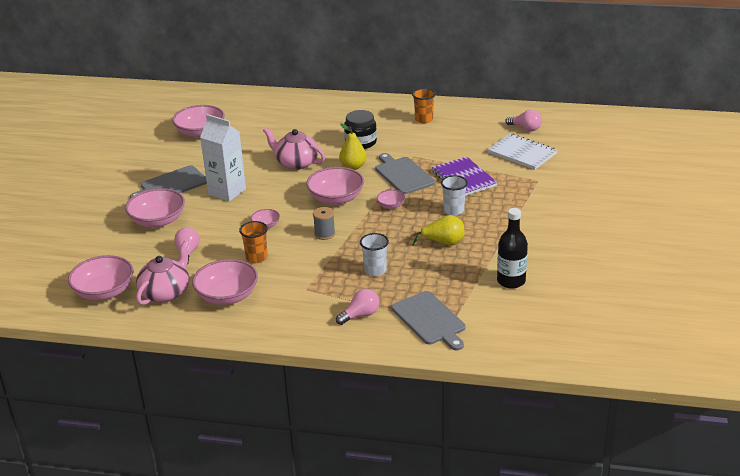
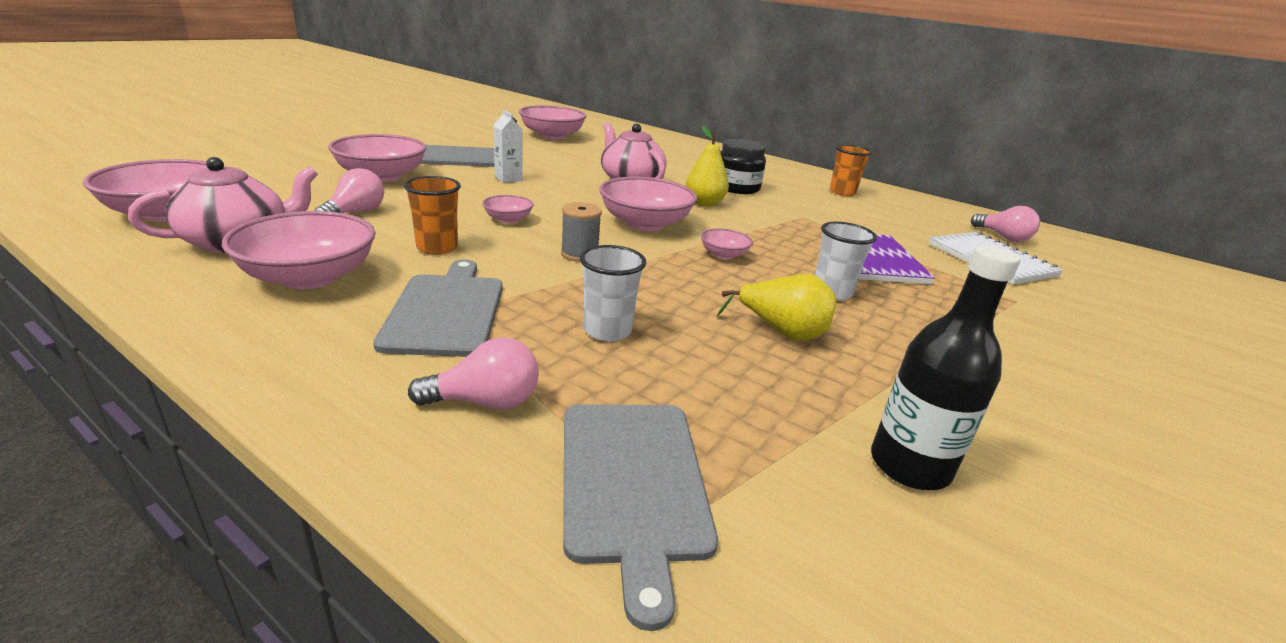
camera: 20 degrees right, 5 degrees down
white carton [200,114,246,202] -> white carton [493,110,523,183], size x0.52
grey cutting board [375,153,435,194] -> grey cutting board moved to [373,259,503,357]

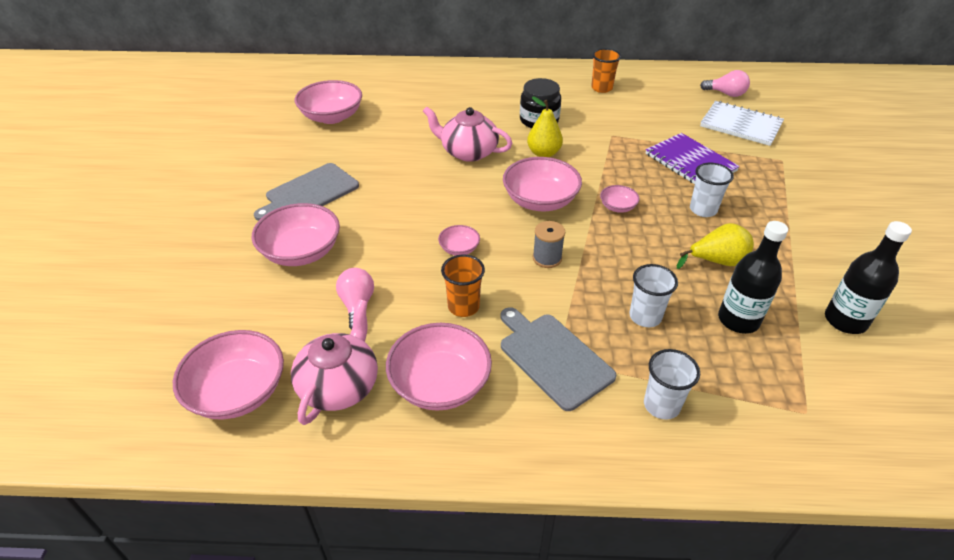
camera: 30 degrees left, 15 degrees up
pink light bulb [408,338,539,409] -> white cup [644,349,700,420]
white carton [493,110,523,183] -> none
grey cutting board [563,404,718,631] -> none
none -> black bottle [718,221,788,334]

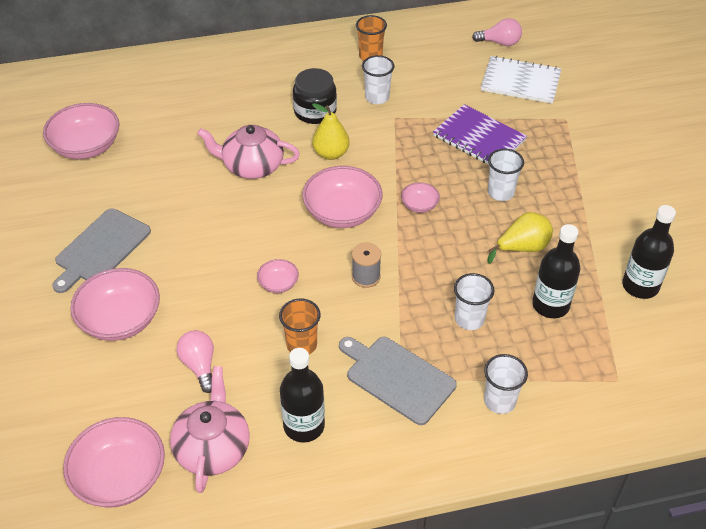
camera: 15 degrees left, 5 degrees up
pink bowl [386,323,492,411] -> black bottle [280,348,325,443]
none -> white cup [362,55,394,104]

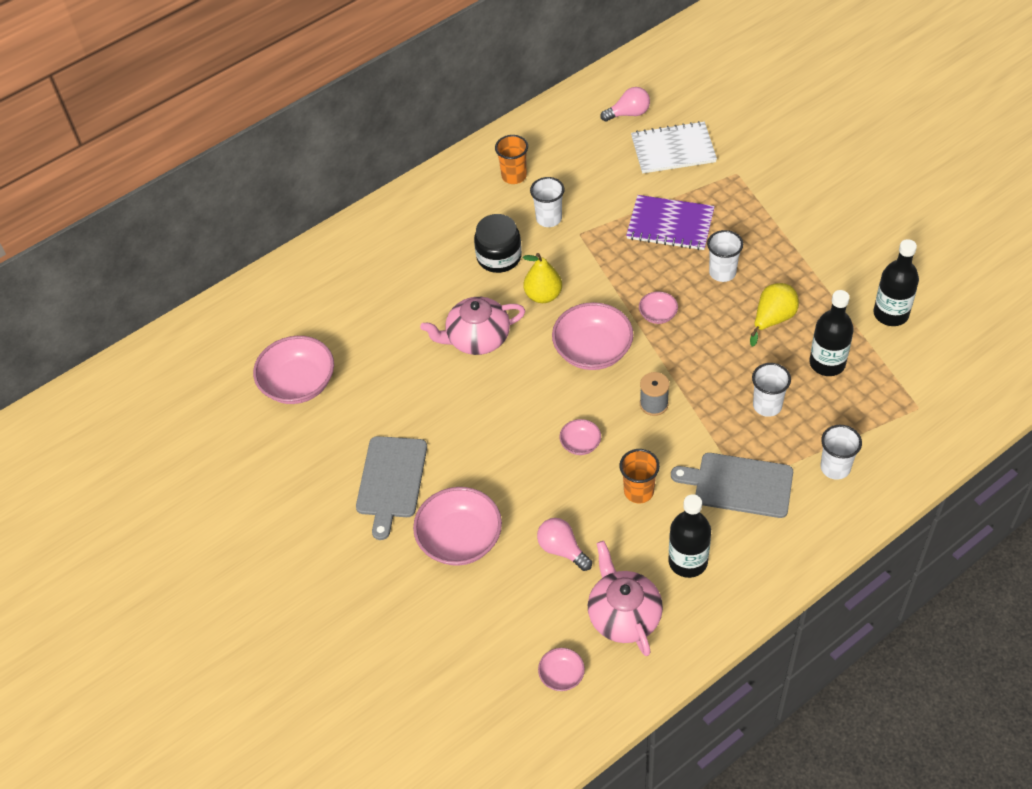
camera: 20 degrees left, 5 degrees up
pink bowl [63,417,165,508] -> pink bowl [538,648,585,691], size x0.49

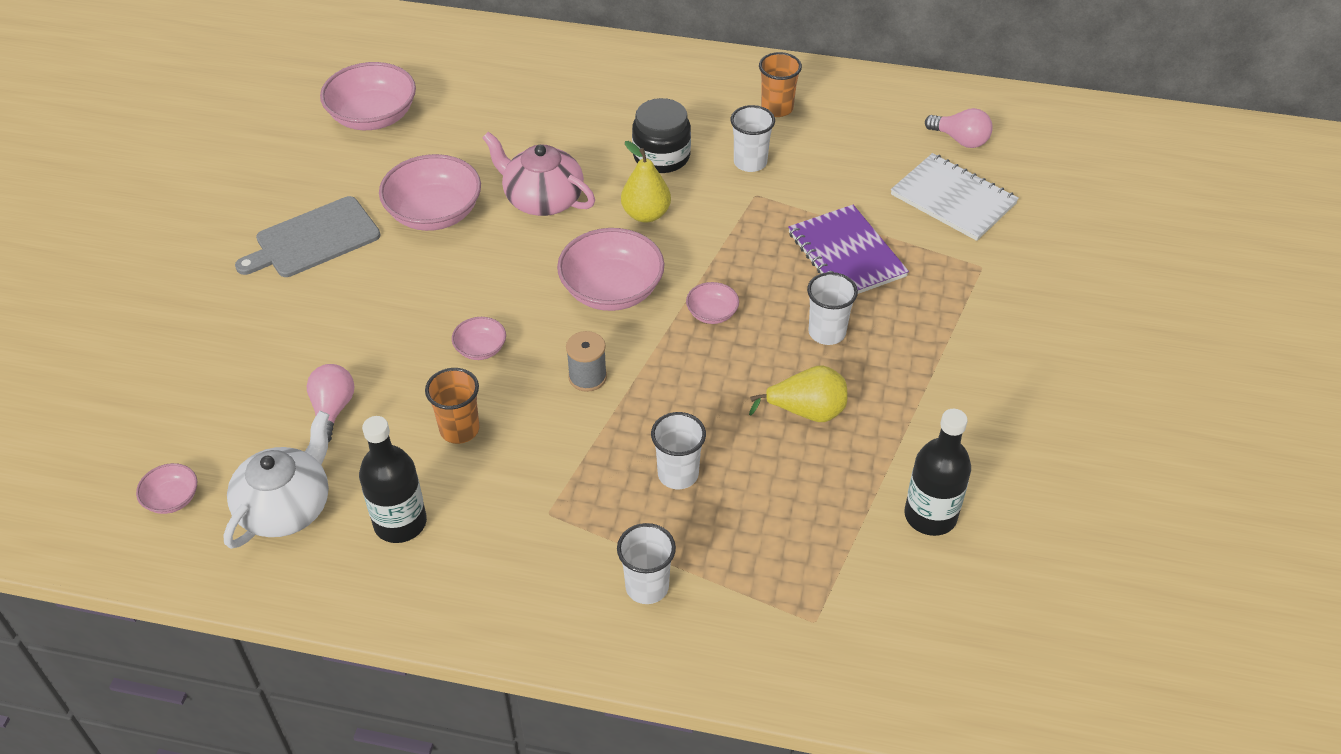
camera: 45 degrees right, 5 degrees down
pink bowl [413,487,502,566] -> pink bowl moved to [379,154,481,231]
pink teapot [588,541,663,656] -> white teapot [223,411,329,549]
grey cutting board [671,453,793,518] -> none
black bottle [810,290,854,376] -> none

